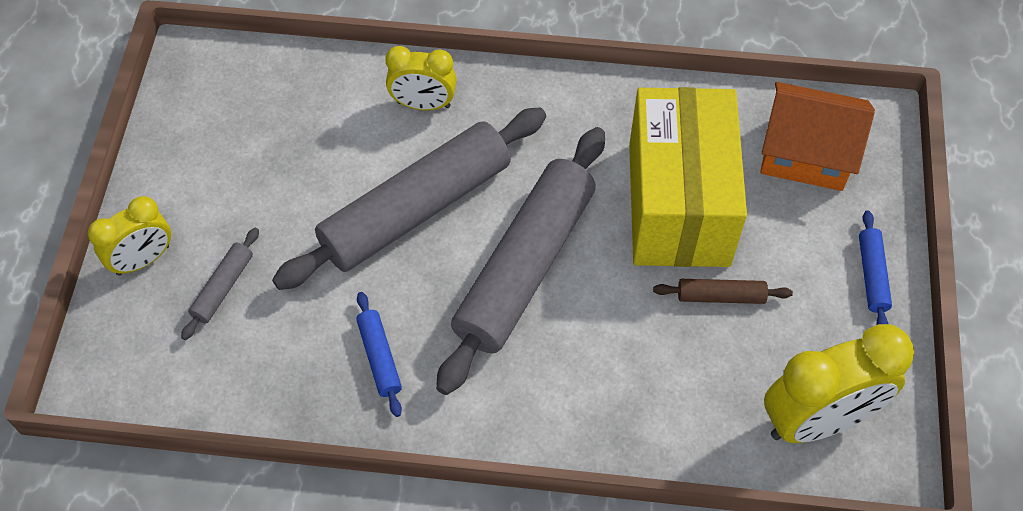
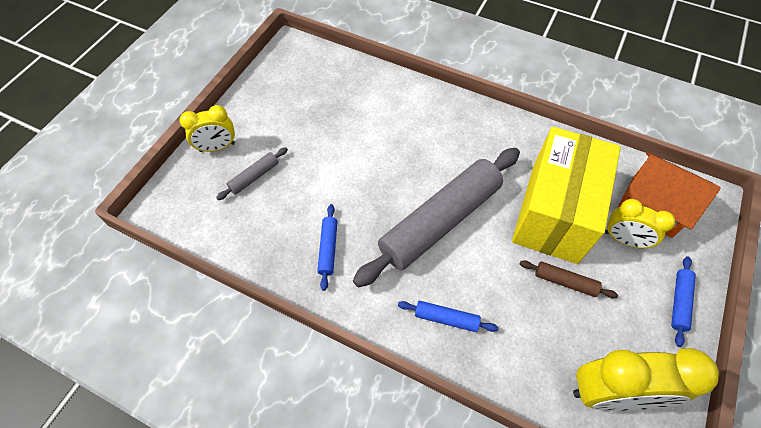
camera: 20 degrees right, 0 degrees up
grey rolling pin [272,107,546,290] -> none
yellow clock [385,46,457,111] -> yellow clock moved to [605,199,675,248]
none -> blue rolling pin [398,301,499,332]

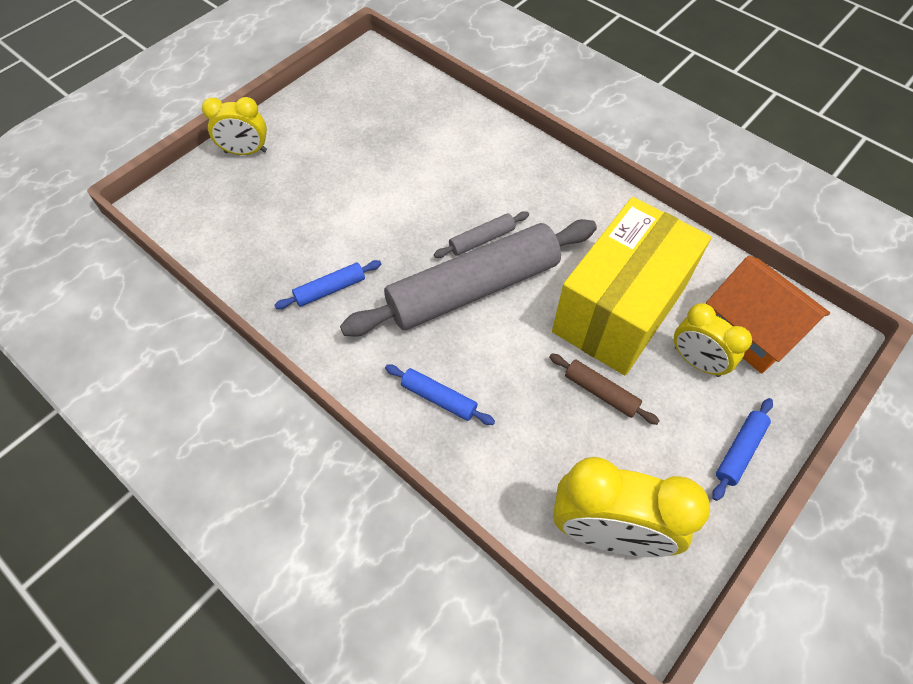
camera: 15 degrees right, 0 degrees up
grey rolling pin [216,147,288,200] -> grey rolling pin moved to [434,211,529,258]
blue rolling pin [317,204,338,291] -> blue rolling pin turned 45 degrees clockwise [274,260,381,309]

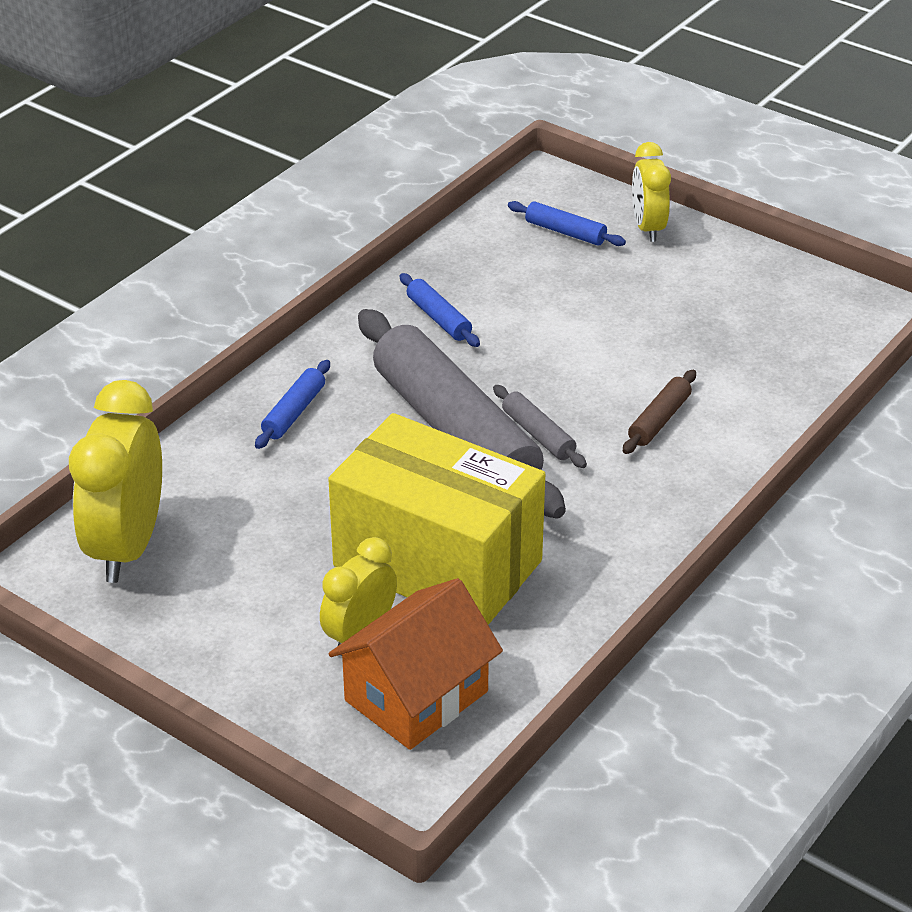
camera: 85 degrees right, 20 degrees down
brown rolling pin [550,354,659,425] -> brown rolling pin moved to [623,370,696,454]
blue rolling pin [712,398,773,501] -> blue rolling pin moved to [508,201,626,246]

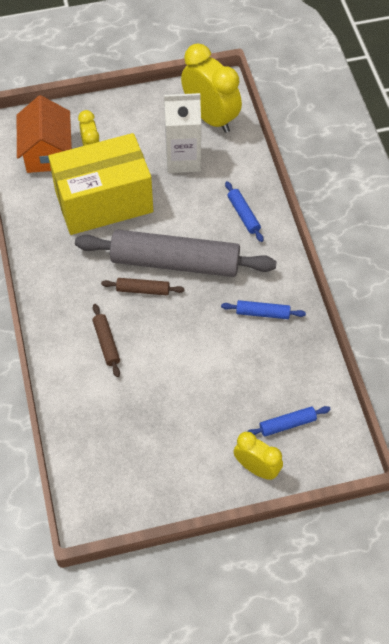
camera: 130 degrees right, 20 degrees up
grey rolling pin [493,385,587,468] -> brown rolling pin [101,278,185,295]
none -> white carton [164,93,201,173]

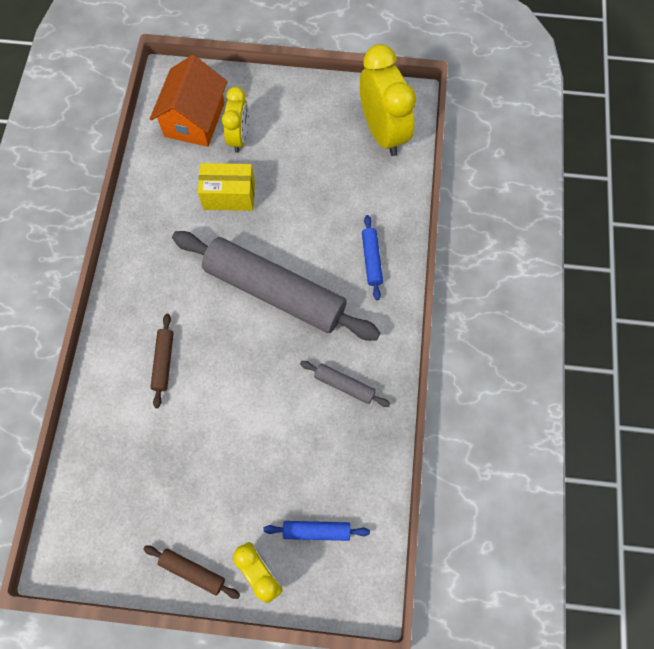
camera: 20 degrees right, 10 degrees up
yellow box [48,133,153,235] -> yellow box [198,163,255,211], size x0.51
brown rolling pin [101,278,185,295] -> brown rolling pin moved to [143,545,240,599]
white carton [164,93,201,173] -> none
blue rolling pin [221,300,306,319] -> grey rolling pin [300,361,390,407]

